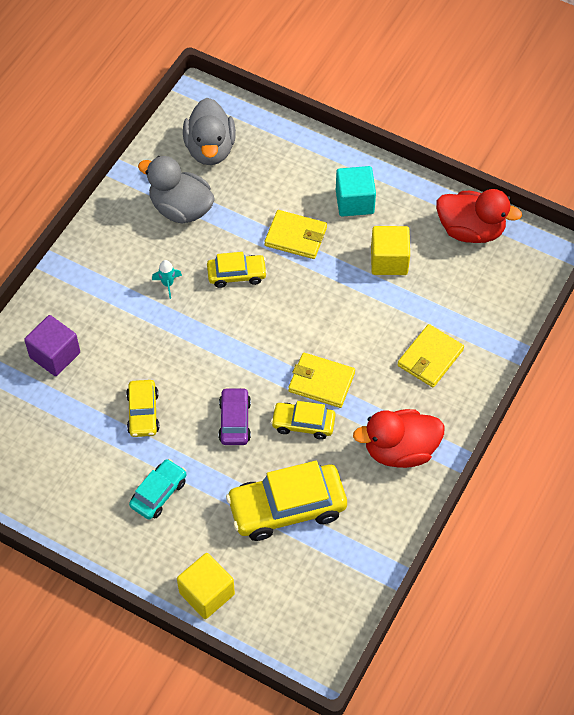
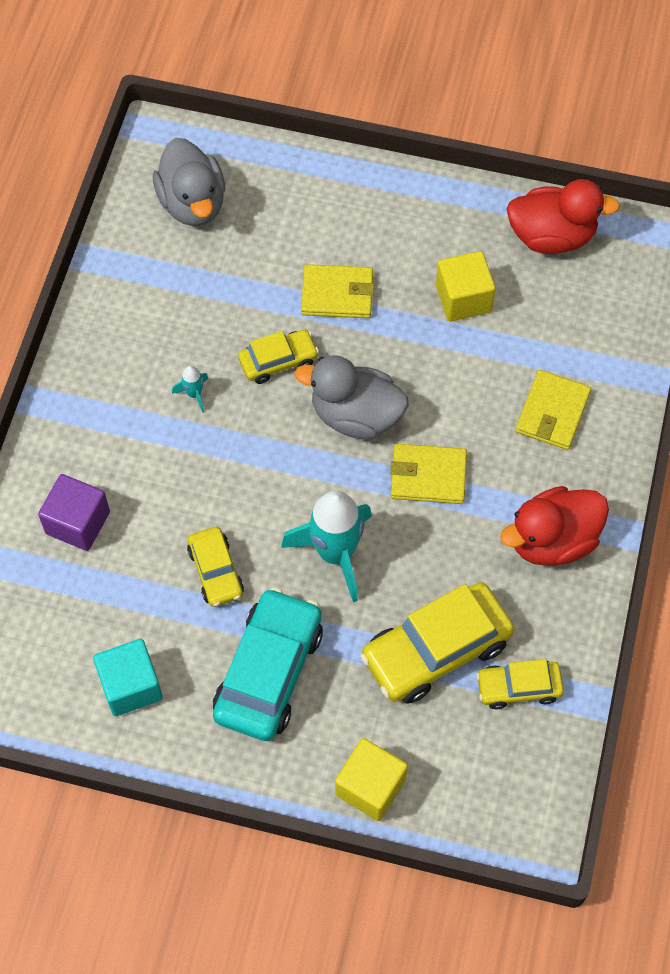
camera: 15 degrees left, 5 degrees up
turquoise car [129,459,186,520] -> turquoise car [213,587,323,741], size x1.79
grey duck [138,156,215,223] -> grey duck moved to [295,355,409,439]
purple car [218,387,251,445] -> turquoise rocket [281,491,372,602]
yellow car [271,401,336,440] -> yellow car moved to [476,659,564,709]
turquoise cube [336,166,376,217] -> turquoise cube moved to [93,639,163,716]

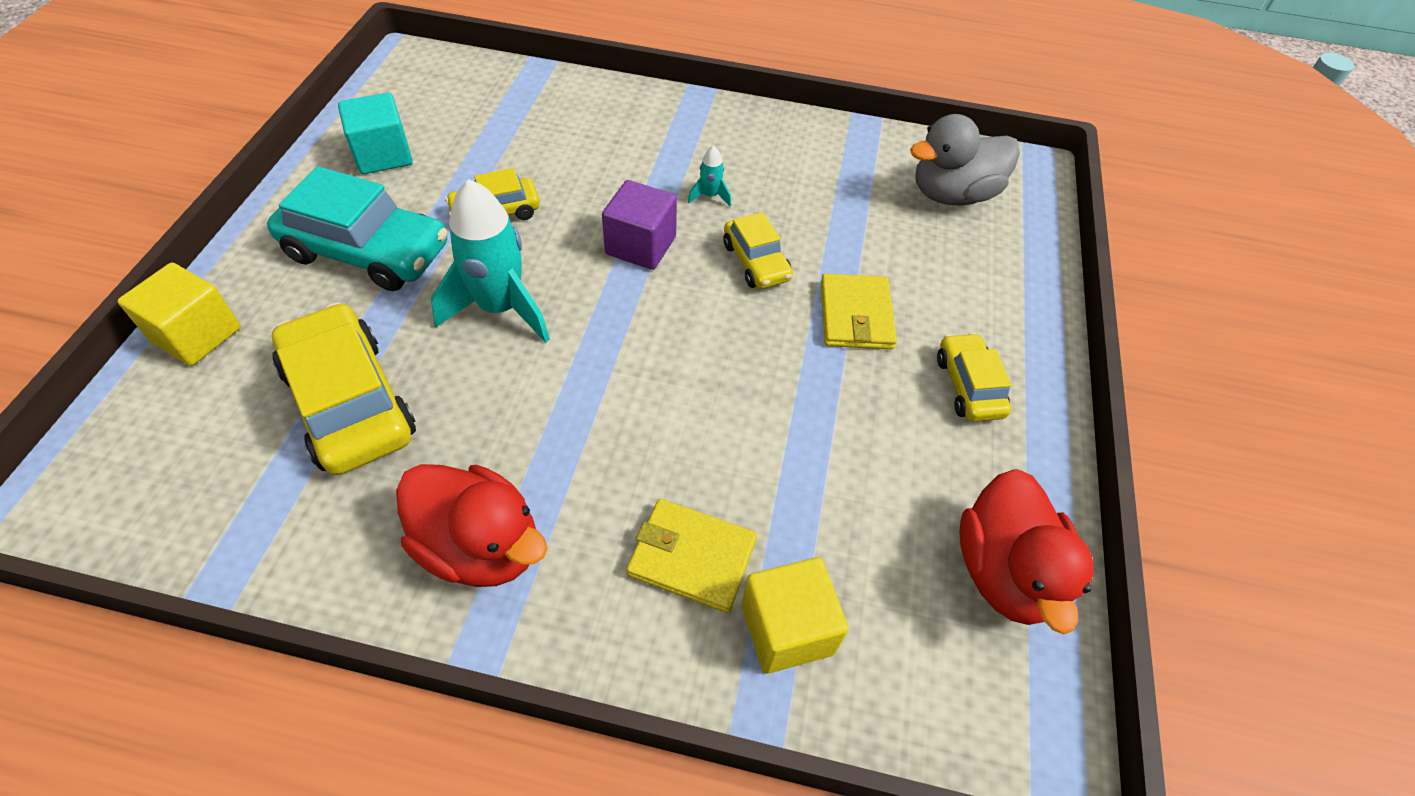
camera: 85 degrees right, 10 degrees down
purple cube [38,474,110,551] -> purple cube moved to [602,180,677,270]
grey duck [295,355,409,439] -> none
yellow wallet [390,444,467,504] -> none
yellow cube [436,251,496,321] -> yellow cube moved to [742,557,849,674]
yellow car [476,659,564,709] -> yellow car moved to [937,333,1011,422]
red duck [500,486,609,566] -> red duck turned 150 degrees clockwise [396,464,548,587]

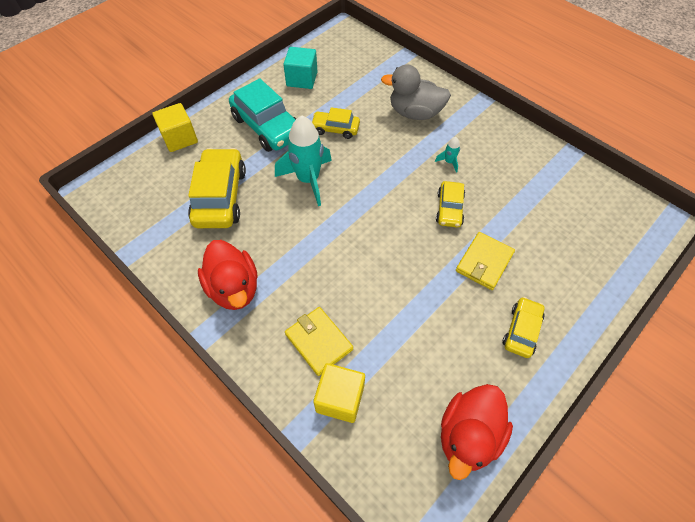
camera: 35 degrees right, 5 degrees up
purple cube [602,180,677,270] -> none
grey duck [910,114,1020,206] -> grey duck moved to [381,65,451,120]

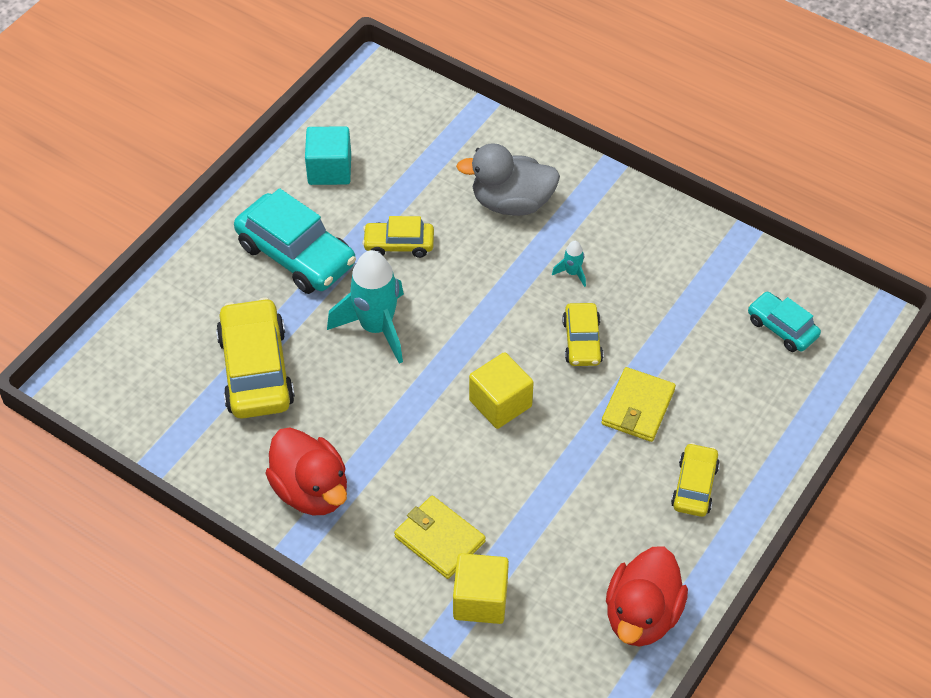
camera: 10 degrees left, 5 degrees down
yellow cube [152,103,198,152] -> yellow cube moved to [469,352,534,429]
none -> turquoise car [748,292,821,352]

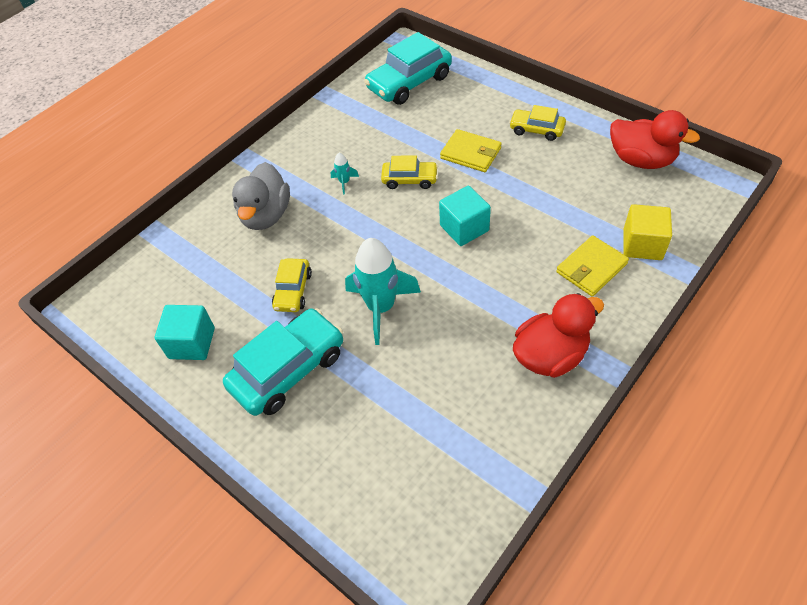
camera: 80 degrees left, 0 degrees up
yellow car [216,297,295,419] -> none
yellow cube [469,352,534,429] -> turquoise cube [439,186,491,246]
turquoise car [748,292,821,352] -> turquoise car [364,32,452,105], size x1.79

